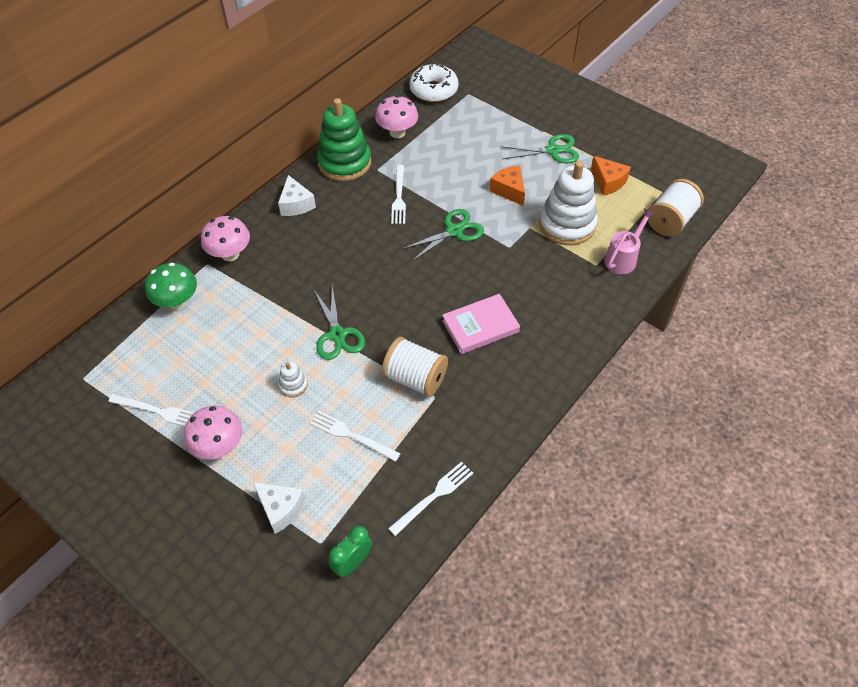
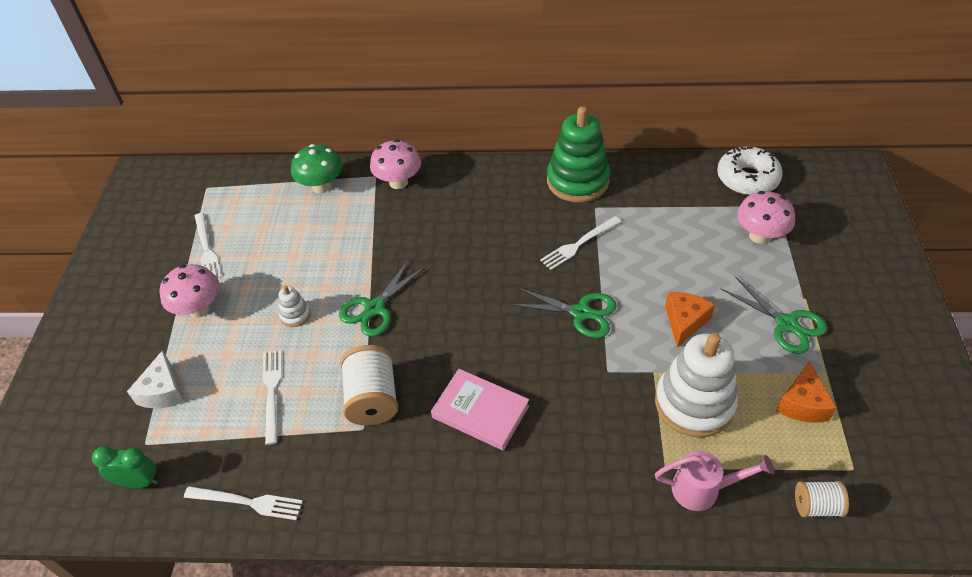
camera: 55 degrees right, 5 degrees down
white cheese [278,175,316,216] -> none
pink mushroom [375,95,418,138] -> pink mushroom moved to [737,191,795,244]
white spool [648,179,704,237] -> white spool [795,481,849,517], size x0.59

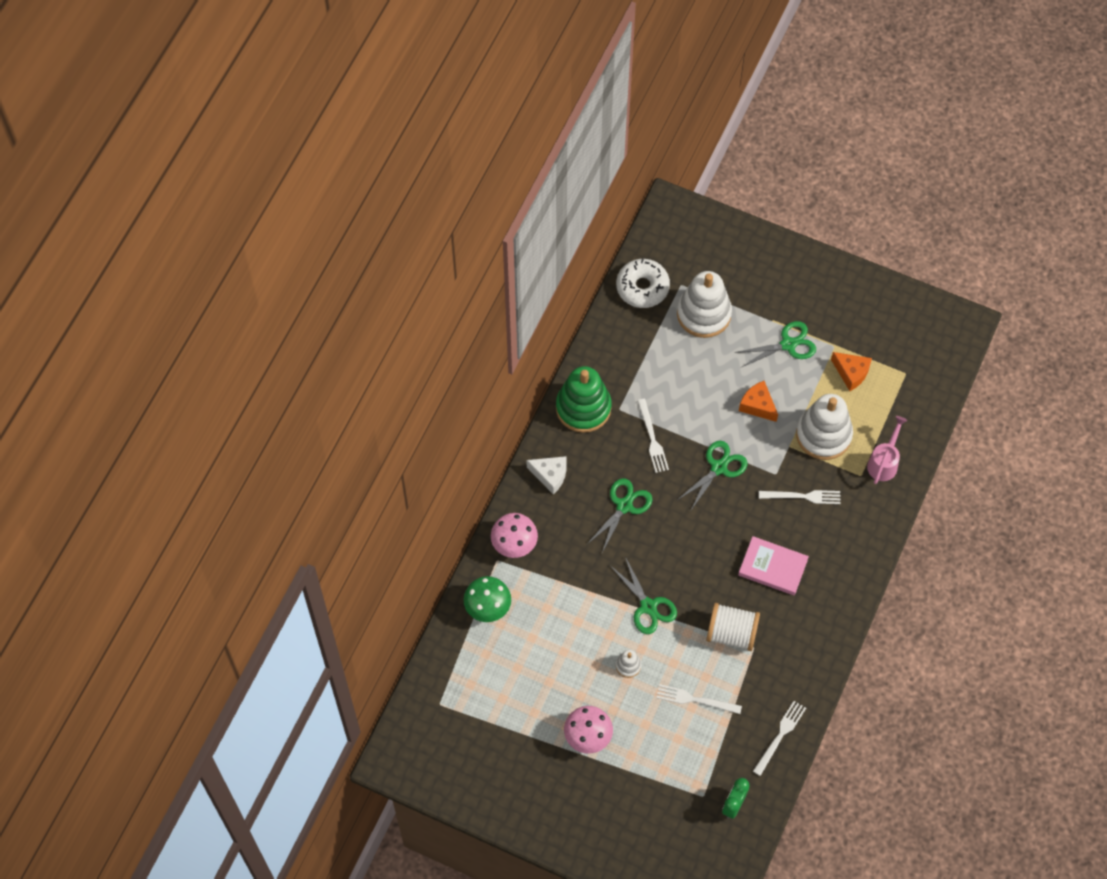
camera: 70 degrees left, 15 degrees up
white cheese [127,350,184,408] -> white cheese moved to [527,456,566,494]
white fork [195,213,222,278] -> white fork moved to [759,490,841,504]
pink book [431,369,529,451] -> pink book turned 60 degrees clockwise [738,536,809,596]
pink mushroom [737,191,795,244] -> white stacking toy [677,271,732,338]
white spool [795,481,849,517] -> none
none -> green scissors [587,478,653,553]

